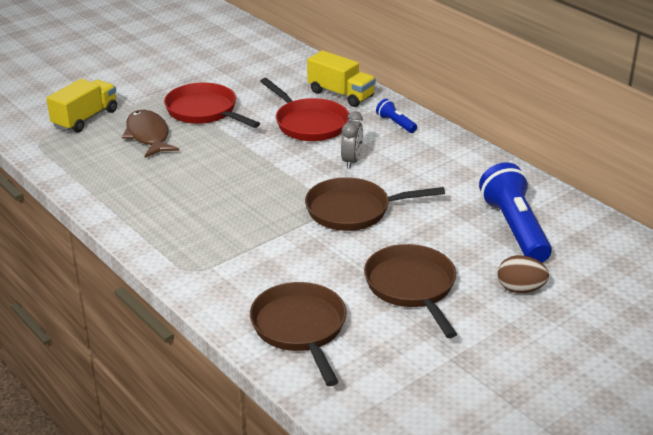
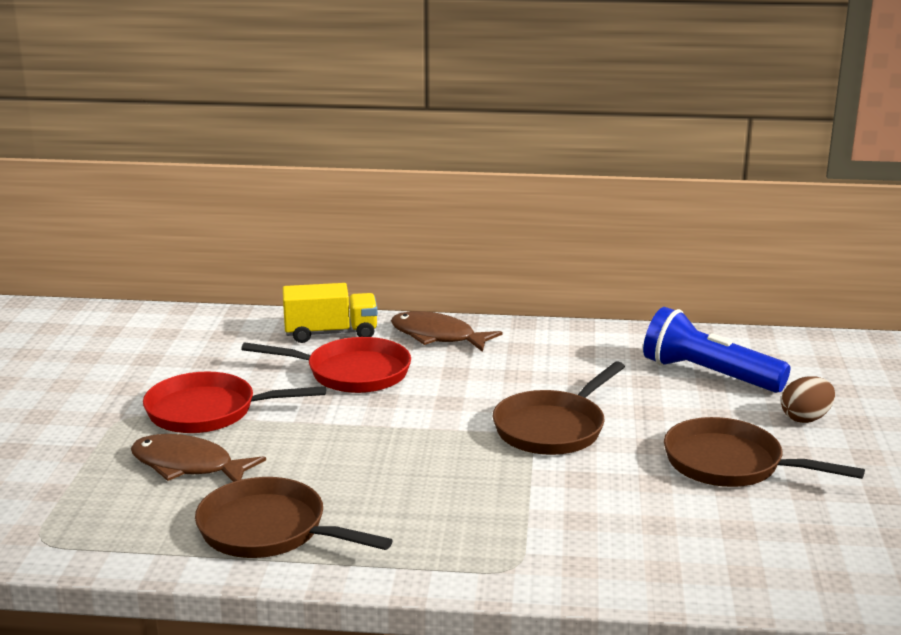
camera: 45 degrees left, 10 degrees down
yellow truck [46,79,117,133] -> none
brown pan [250,282,347,386] -> brown pan moved to [195,477,393,558]
grey clock [341,111,363,169] -> none
blue flashlight [376,99,417,133] -> brown fish [391,311,503,352]

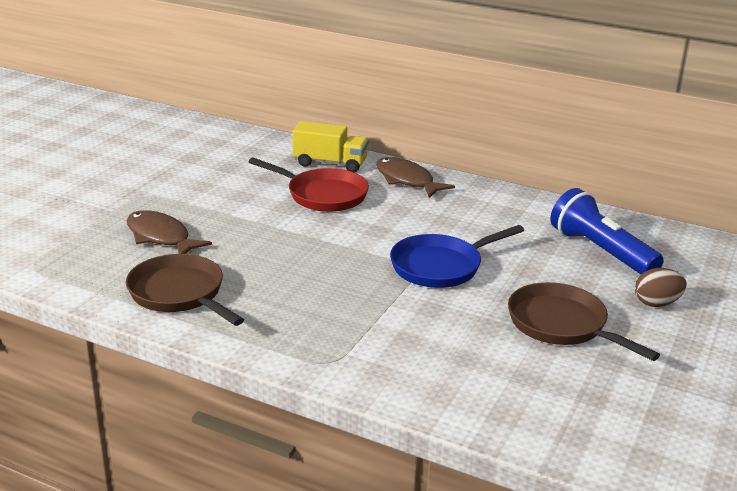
camera: 20 degrees right, 5 degrees up
red pan [143,372,326,433] -> none
brown pan [493,361,625,455] -> blue pan [390,225,524,288]

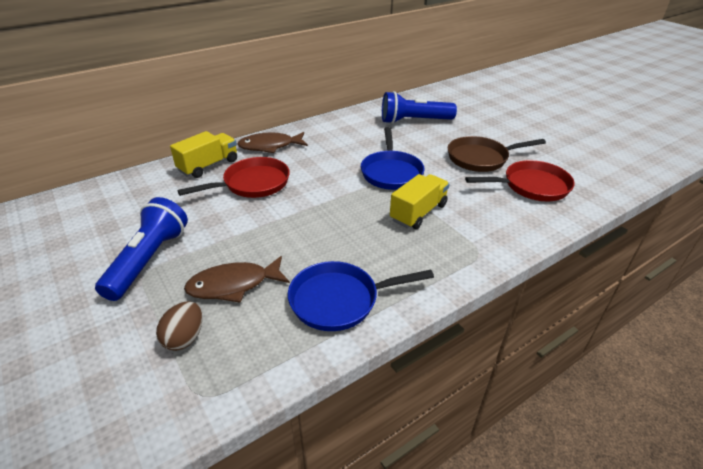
camera: 60 degrees left, 10 degrees up
brown pan [126,254,244,326] -> blue pan [288,261,434,331]
brown egg [635,268,687,307] -> brown egg moved to [156,301,202,351]
none -> blue flashlight [95,197,188,301]
none -> yellow truck [390,174,450,229]
none -> red pan [465,160,575,201]

